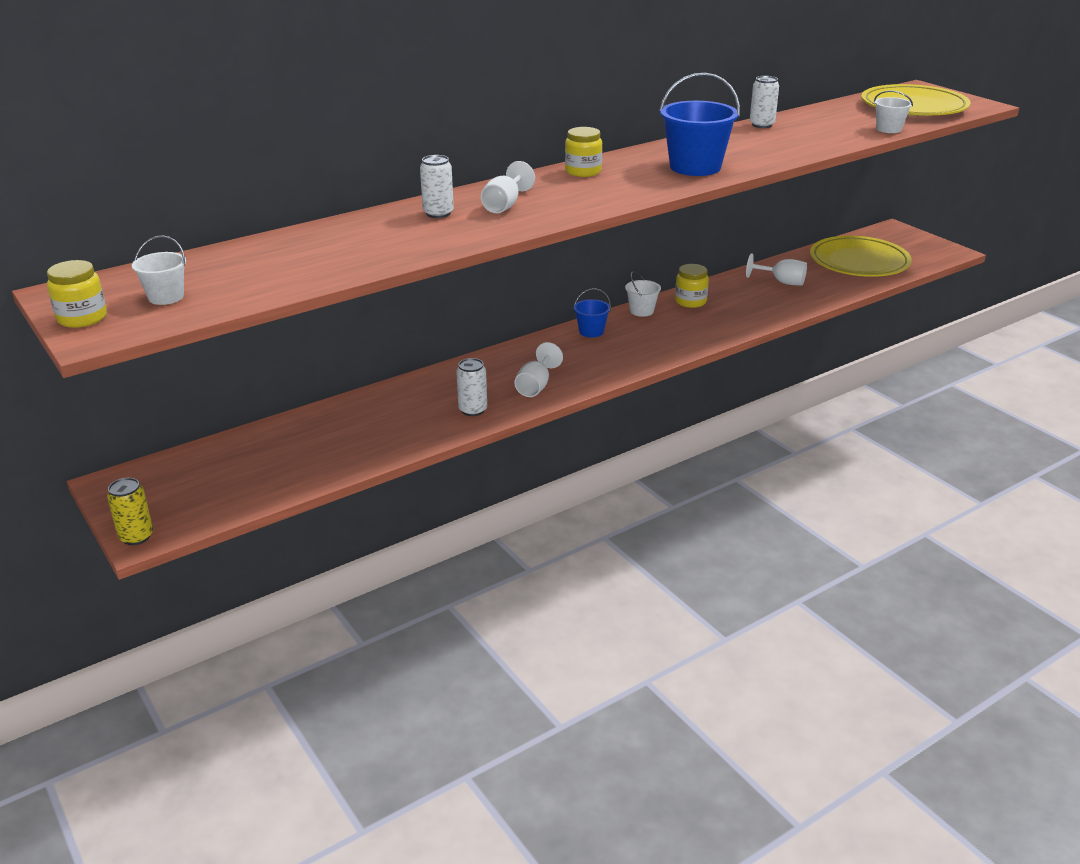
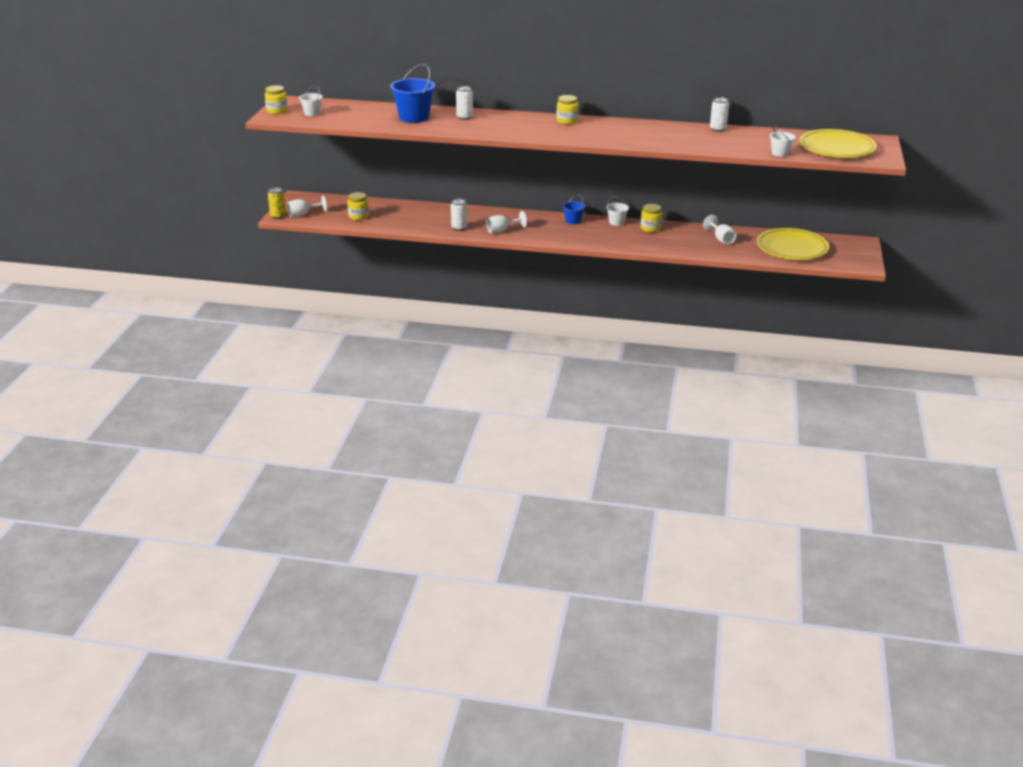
camera: 45 degrees right, 0 degrees up
white goblet [481,161,535,213] -> white goblet moved to [287,195,327,217]
blue bucket [659,73,740,176] -> blue bucket moved to [390,64,435,123]
none -> yellow jar [347,192,369,220]

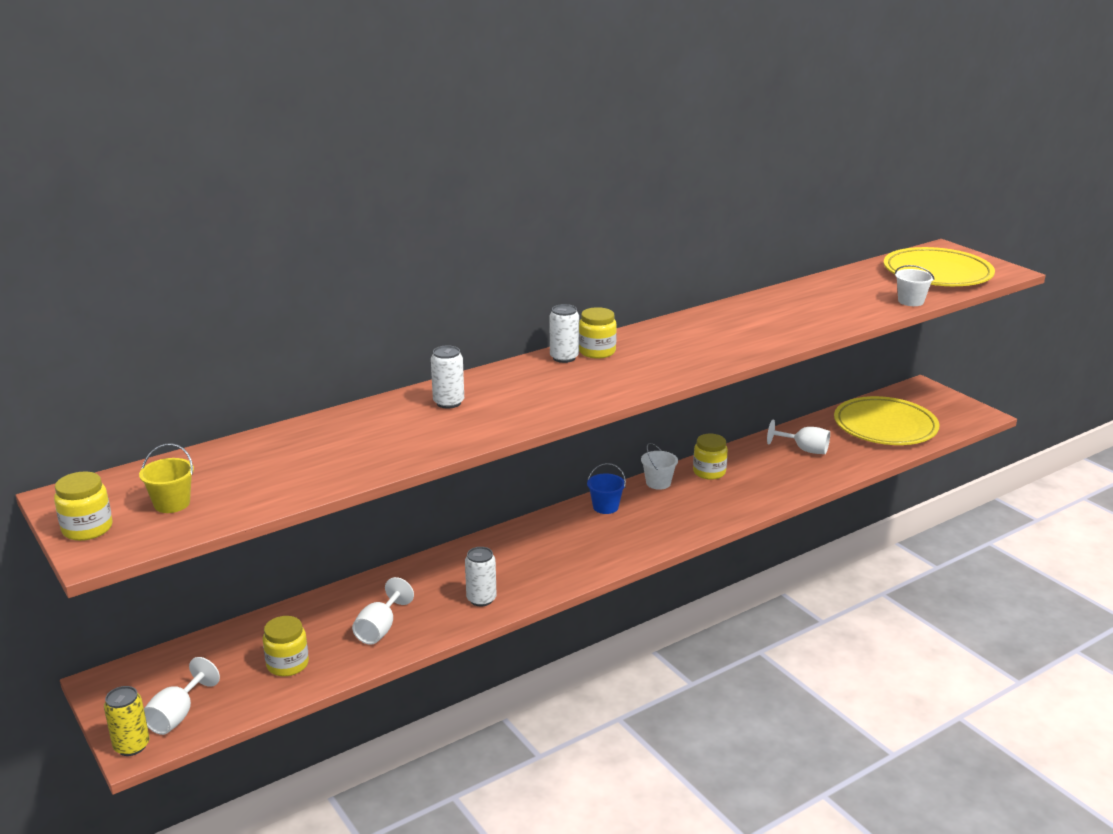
camera: 45 degrees left, 5 degrees down
white bucket [299,86,323,116] -> yellow bucket [139,443,194,513]
blue bucket [390,64,435,123] -> none
white goblet [486,211,527,233] -> white goblet moved to [352,577,414,645]
white can [710,97,729,132] -> white can moved to [550,304,579,363]

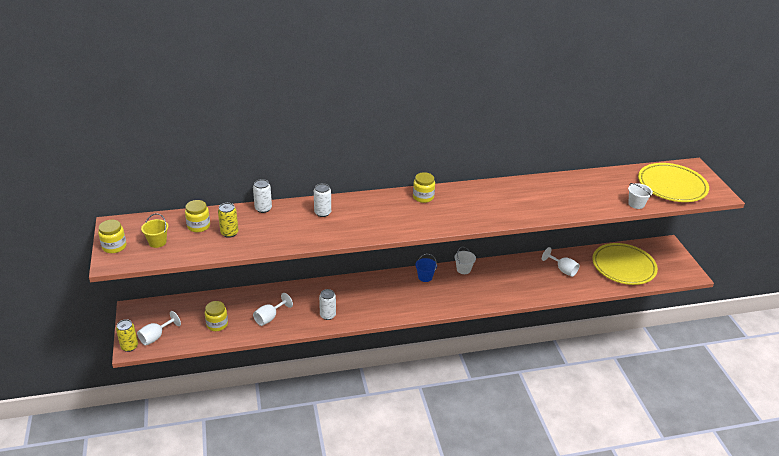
camera: 20 degrees right, 10 degrees up
white can [550,304,579,363] -> white can moved to [253,179,272,213]
yellow jar [693,434,728,480] -> yellow jar moved to [185,200,210,232]
none -> yellow can [218,203,239,238]

